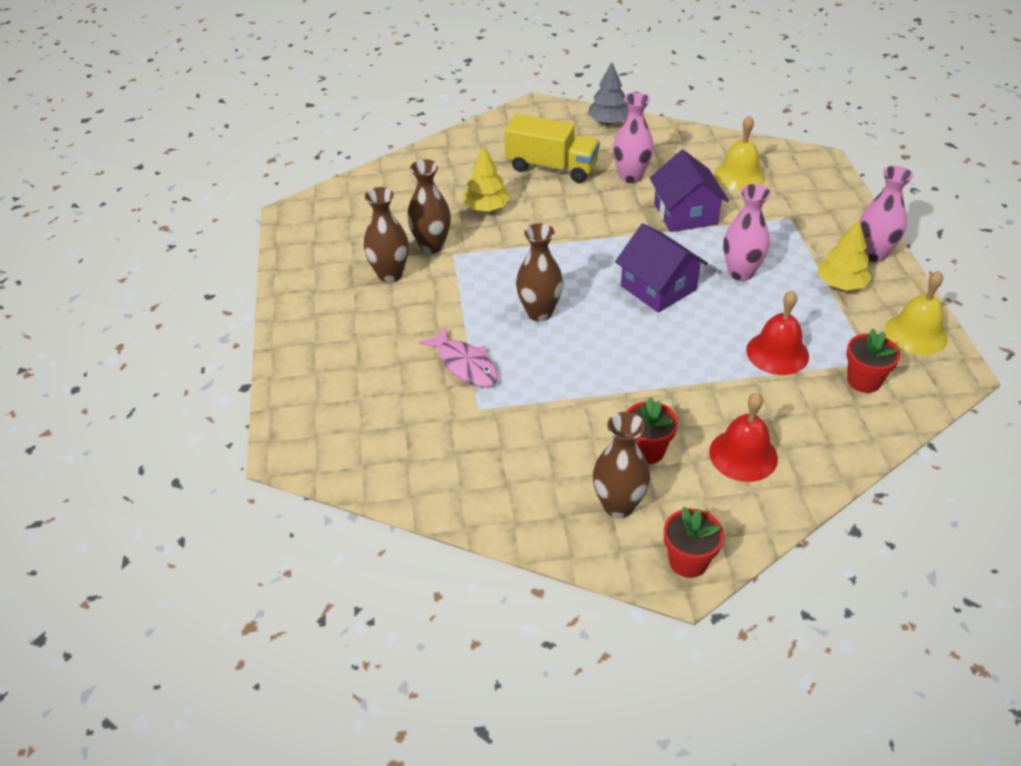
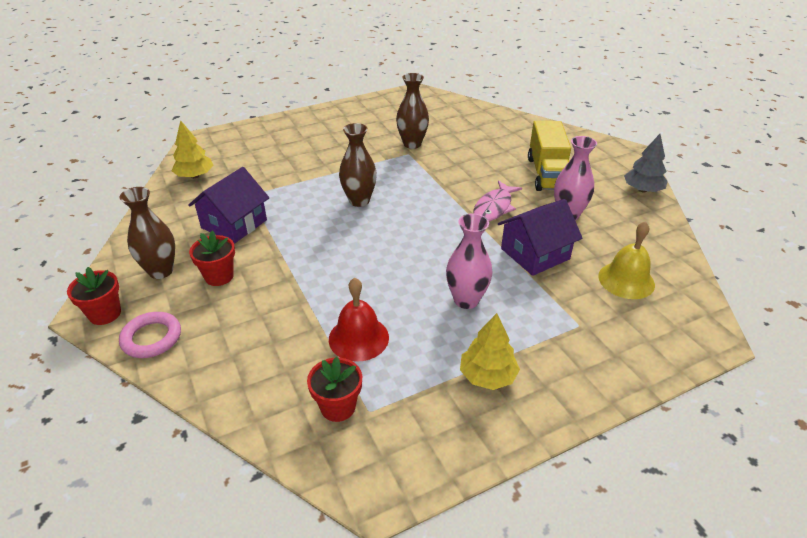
camera: 70 degrees right, 5 degrees down
brown vase [364,187,409,283] -> none
pink fish [419,326,498,387] -> pink fish moved to [473,181,522,221]
yellow tree [463,145,510,211] -> yellow tree moved to [172,120,214,178]
purple house [615,223,708,313] -> purple house moved to [188,167,269,243]
red bell [709,393,778,482] -> none
pink vase [860,166,913,262] -> none
yellow bell [885,271,948,355] -> none
none -> pink ring [119,312,181,358]

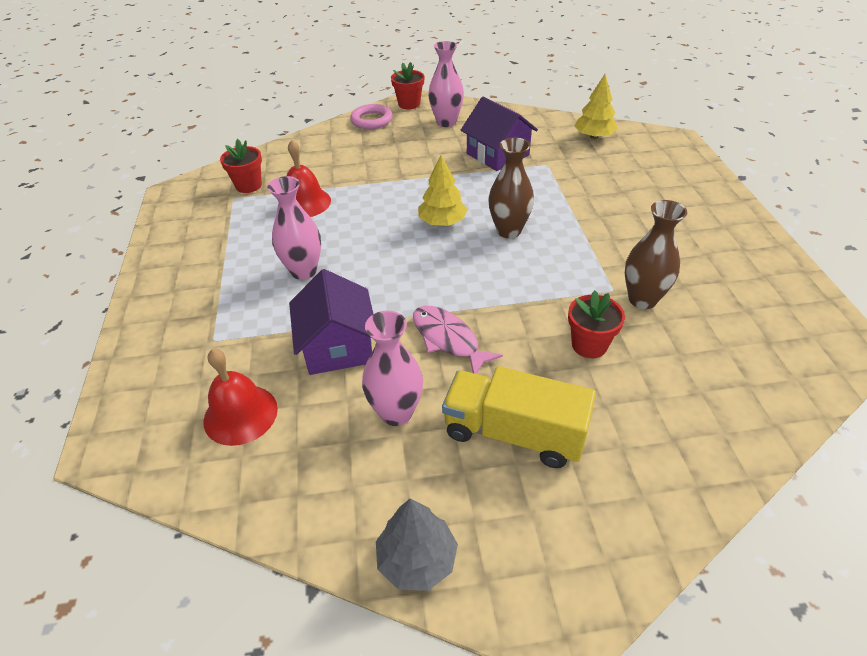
camera: 110 degrees right, 5 degrees up
brown vase [119,187,175,279] -> pink vase [428,41,464,127]
red flower pot [189,231,235,286] -> red flower pot moved to [568,290,625,358]
yellow tree [460,313,520,390] -> yellow tree moved to [418,155,468,226]
yellow bell [598,221,655,299] -> red bell [203,349,278,446]

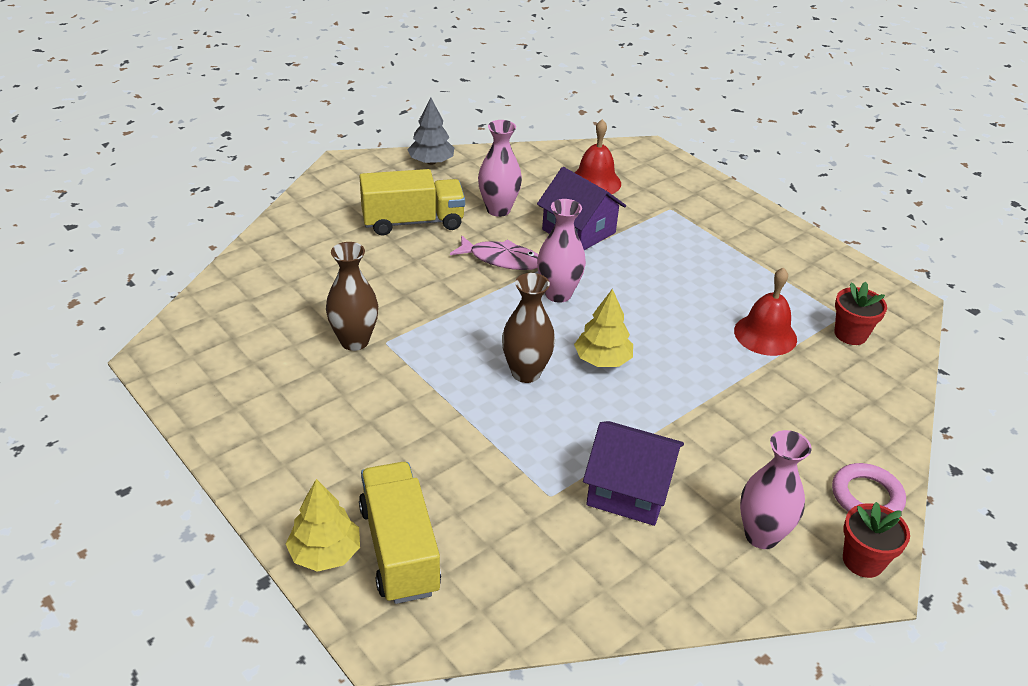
camera: 145 degrees right, 5 degrees down
pink vase [267,176,321,280] -> pink vase moved to [537,199,586,303]
red flower pot [568,290,625,358] -> none
yellow tree [574,74,618,139] -> yellow tree moved to [286,479,360,572]
none -> yellow truck [359,462,441,604]

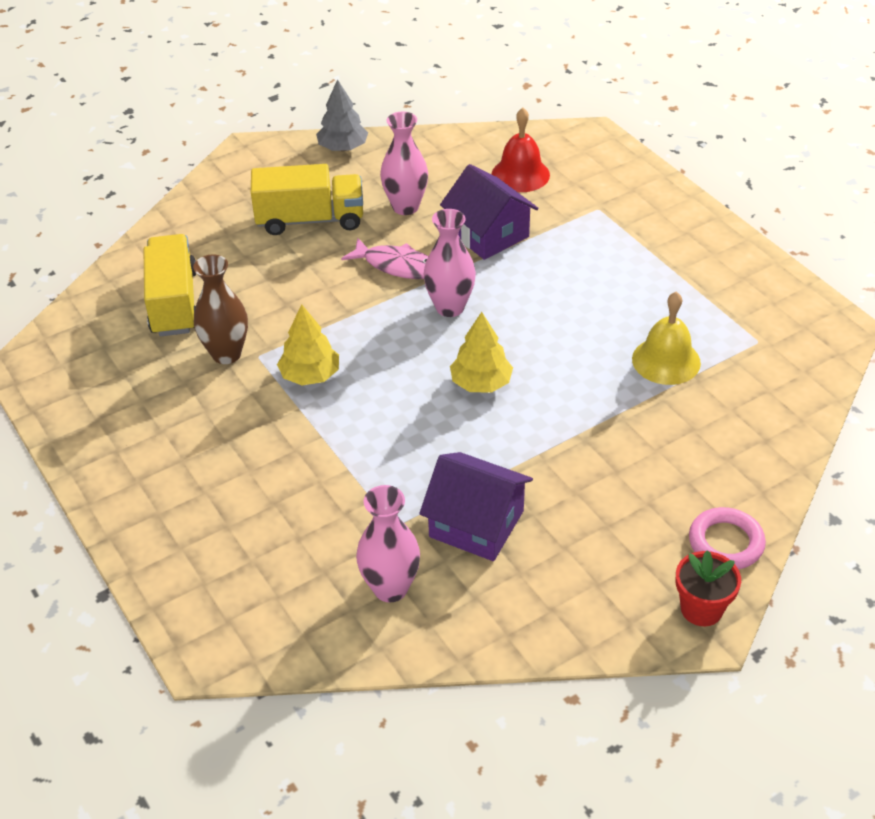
camera: 10 degrees right, 5 degrees up
yellow tree [286,479,360,572] -> yellow tree moved to [277,304,339,385]
yellow truck [359,462,441,604] -> yellow truck moved to [143,234,196,336]
brown vase [502,273,555,383] -> none
red bell [734,267,797,356] -> yellow bell [632,292,701,385]
pink vase [740,430,812,549] -> pink vase moved to [356,485,420,602]
red flower pot [835,282,887,345] -> none

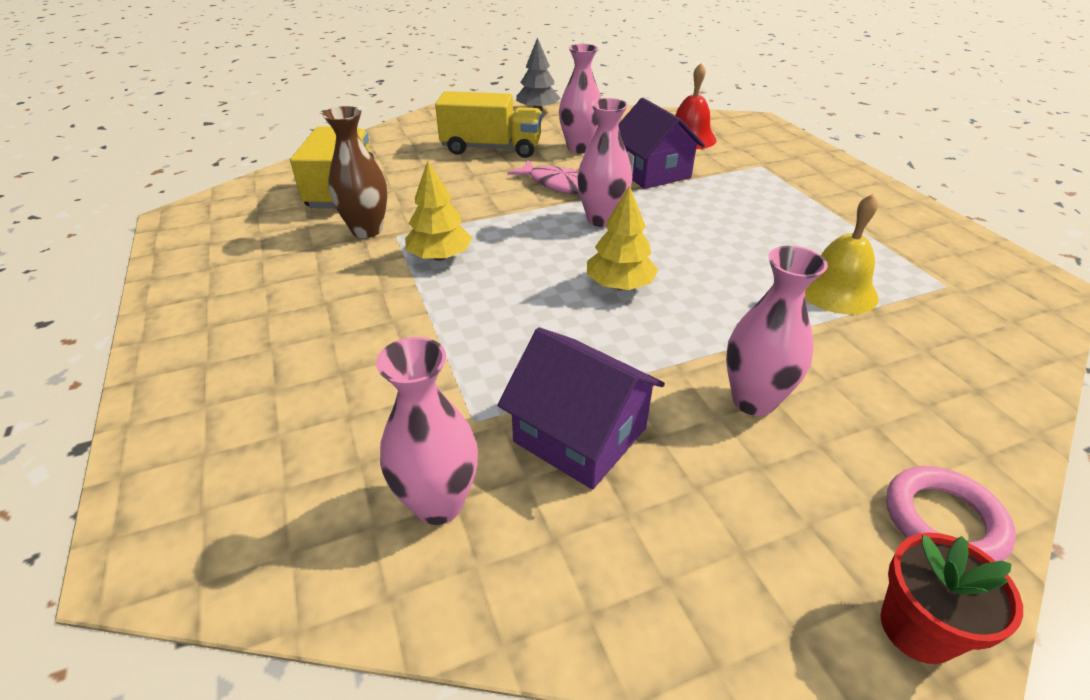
camera: 10 degrees right, 5 degrees down
none -> pink vase [726,246,828,416]

